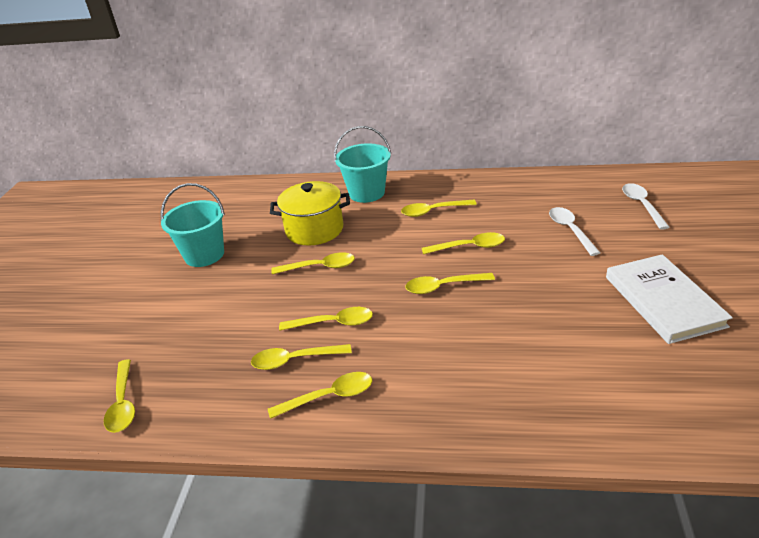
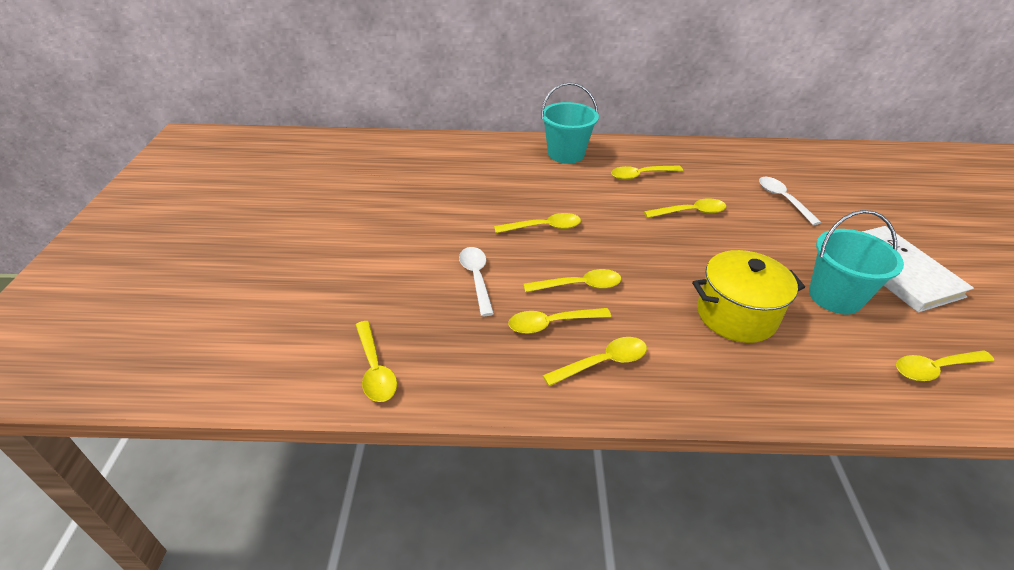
camera: 10 degrees left, 5 degrees up
turquoise bucket [161,183,225,267] -> turquoise bucket moved to [809,210,904,314]
yellow pot [270,181,350,245] -> yellow pot moved to [692,250,805,343]
yellow spoon [405,273,495,294] -> yellow spoon moved to [896,350,994,381]
white spoon [622,183,669,230] -> white spoon moved to [459,247,494,316]

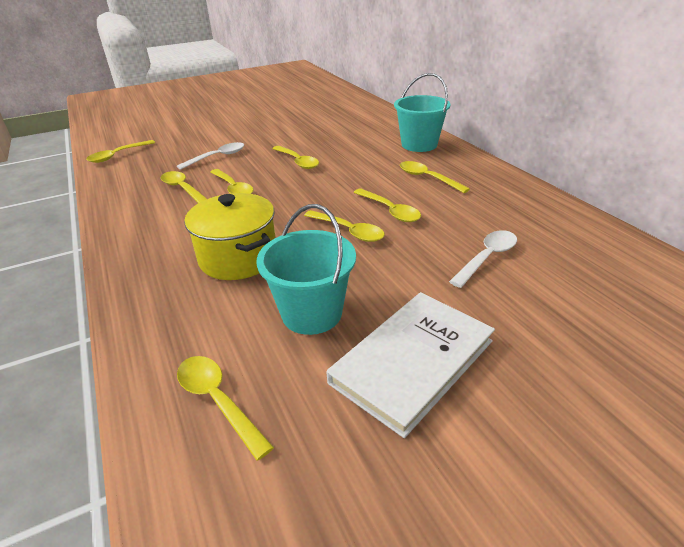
camera: 65 degrees right, 5 degrees down
yellow spoon [543,337,647,386] -> yellow spoon moved to [304,210,385,242]

